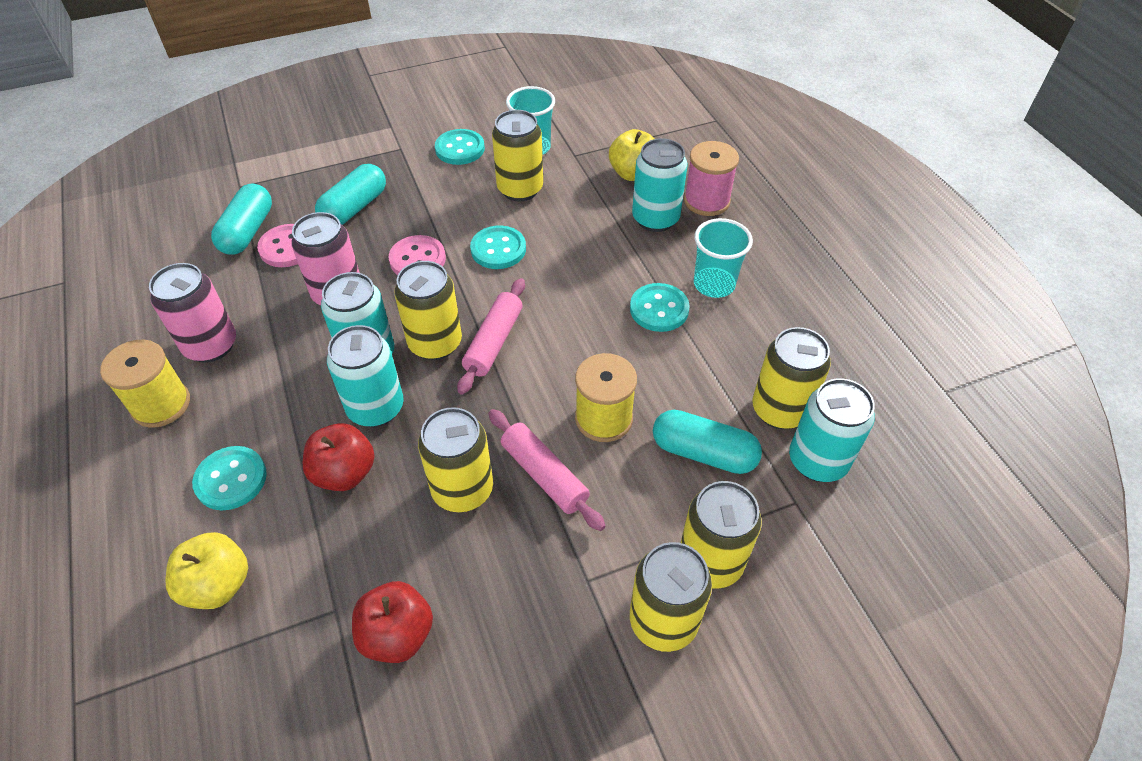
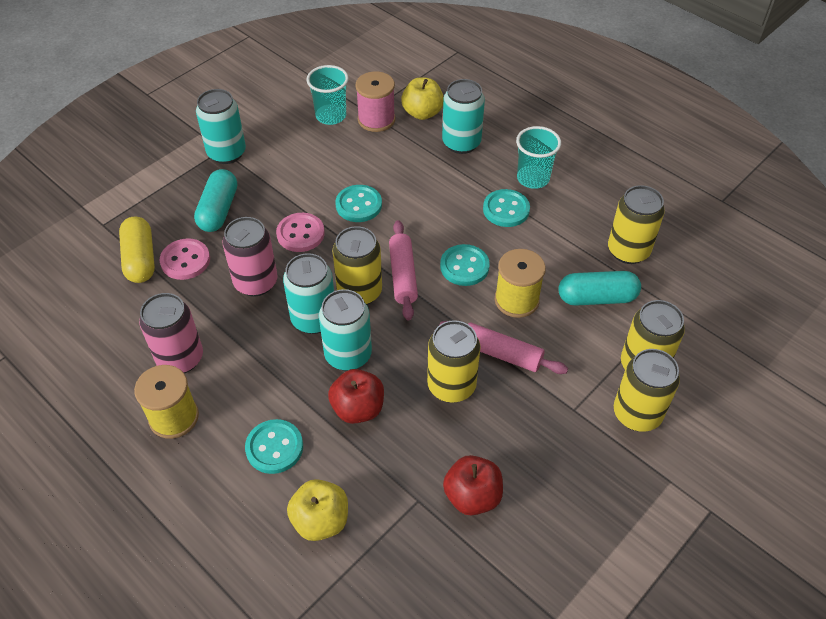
camera: 25 degrees left, 0 degrees up
turquoise capsule [211,184,272,255] -> yellow capsule [119,216,155,283]
turquoise button [435,129,485,165] -> turquoise button moved to [440,244,490,286]
yellow can [492,110,543,202] -> none
pink spool [684,141,739,216] -> pink spool moved to [355,71,395,132]
turquoise can [789,378,875,482] -> turquoise can moved to [196,89,246,164]

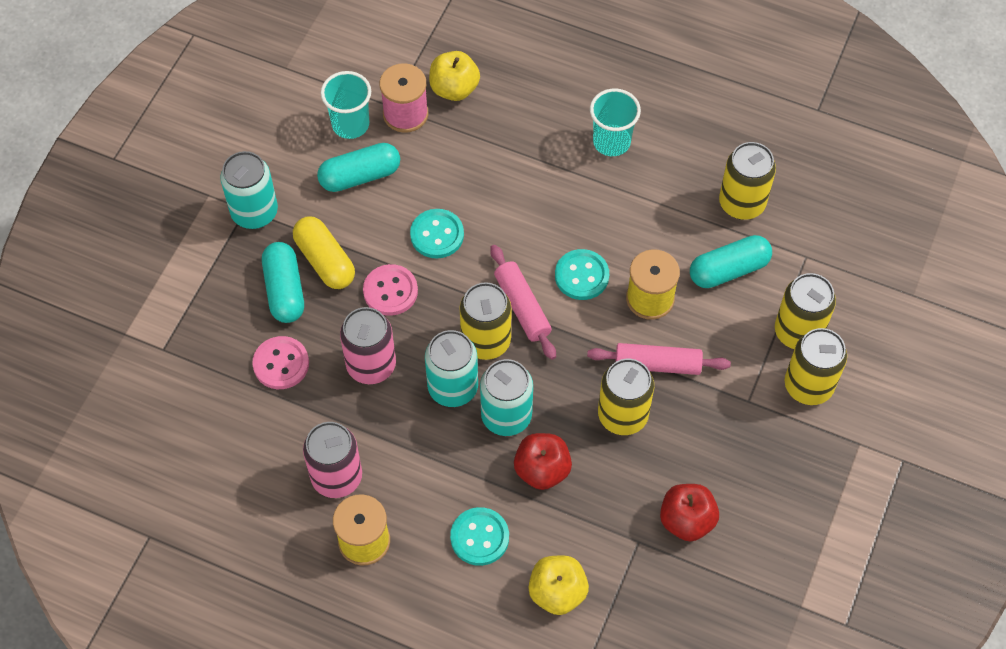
camera: 20 degrees left, 10 degrees up
yellow capsule [119,216,155,283] -> yellow capsule moved to [293,217,355,289]
turquoise can [442,79,485,154] -> none
turquoise button [483,189,530,227] -> none
none -> turquoise capsule [317,143,400,192]

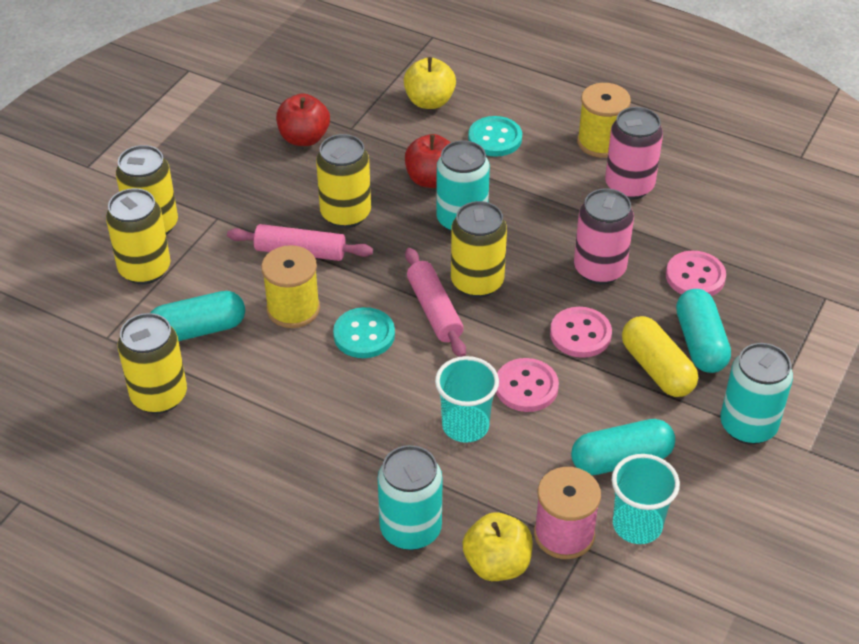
camera: 175 degrees left, 15 degrees down
turquoise button [410,209,464,258] -> pink button [496,358,559,412]
turquoise can [425,330,478,407] -> turquoise can moved to [378,445,443,550]
turquoise cup [590,89,641,156] -> turquoise cup moved to [435,356,499,443]

